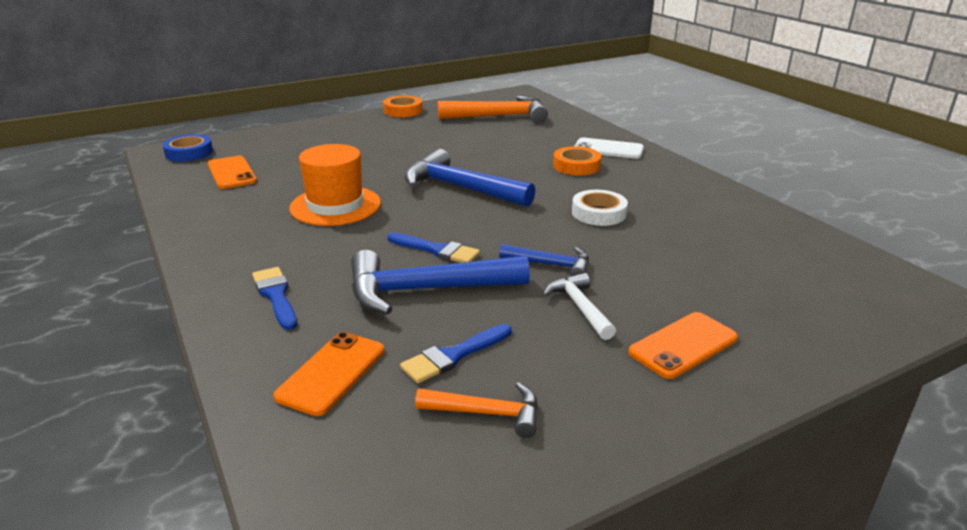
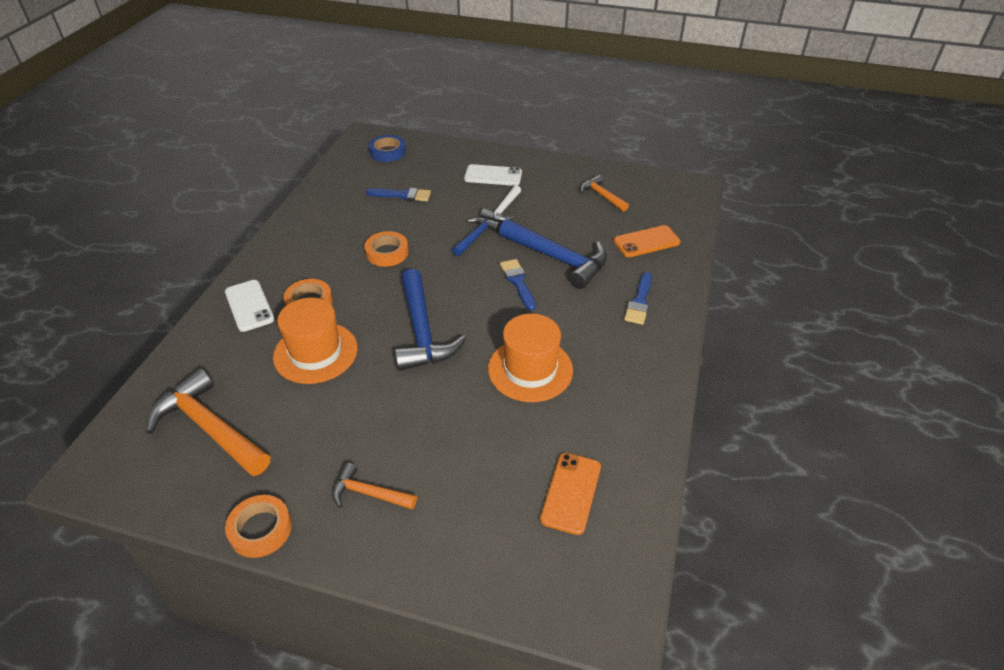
camera: 135 degrees left, 15 degrees up
blue tape [163,134,213,162] -> blue tape moved to [369,135,406,162]
blue brush [400,324,512,383] -> blue brush moved to [366,188,431,201]
blue hammer [499,244,589,276] -> blue hammer turned 60 degrees clockwise [452,217,501,256]
white tape [572,190,628,226] -> orange tape [365,231,409,267]
orange phone [628,312,738,379] -> white phone [464,164,522,186]
none -> orange hat [273,298,358,384]
none -> orange hammer [332,463,417,510]

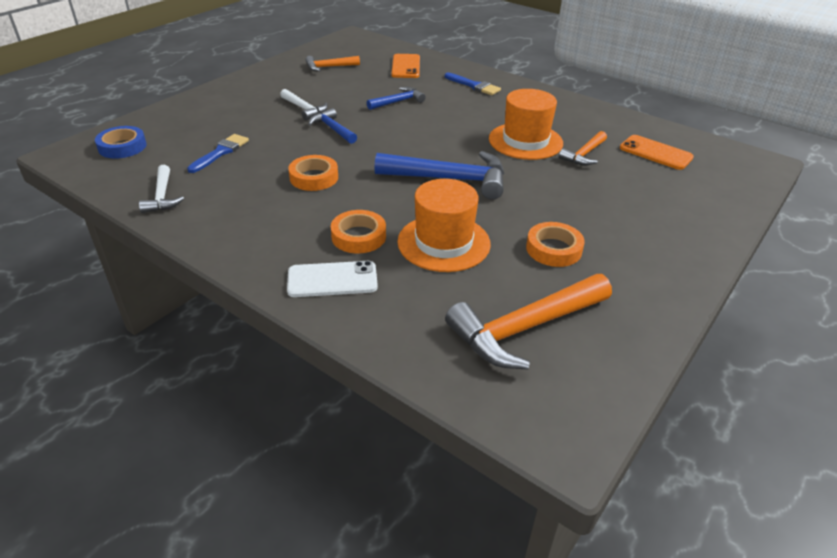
camera: 70 degrees left, 5 degrees down
orange tape [225,495,292,558] -> orange tape moved to [526,222,585,267]
orange hammer [332,463,417,510] -> orange hammer moved to [559,131,607,165]
white phone [464,164,522,186] -> none
blue hammer [499,219,607,289] -> blue hammer [367,87,426,110], size x0.54
blue brush [500,259,536,311] -> none
none -> white hammer [139,165,184,213]

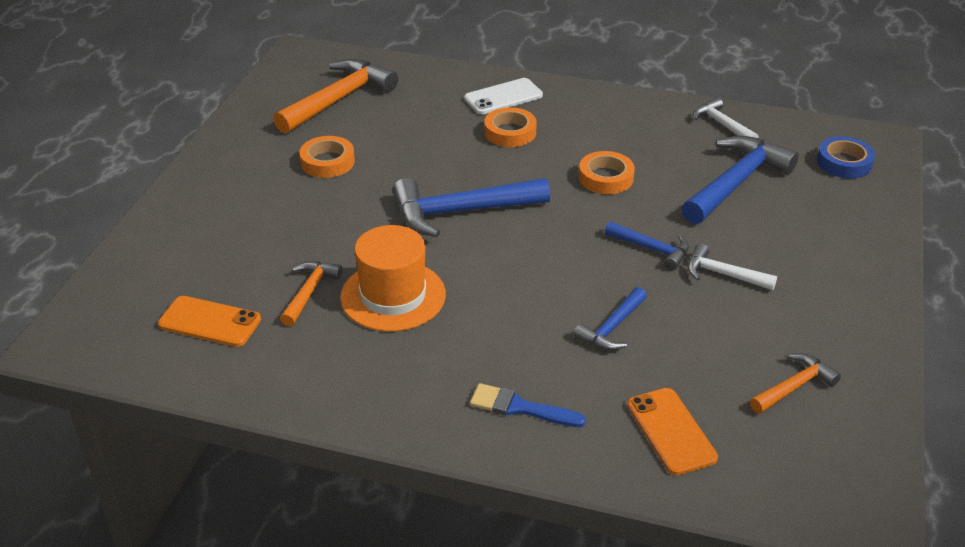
camera: 160 degrees right, 0 degrees up
blue brush [187,134,249,173] -> blue hammer [682,136,799,224]
orange hat [397,179,491,272] -> none

